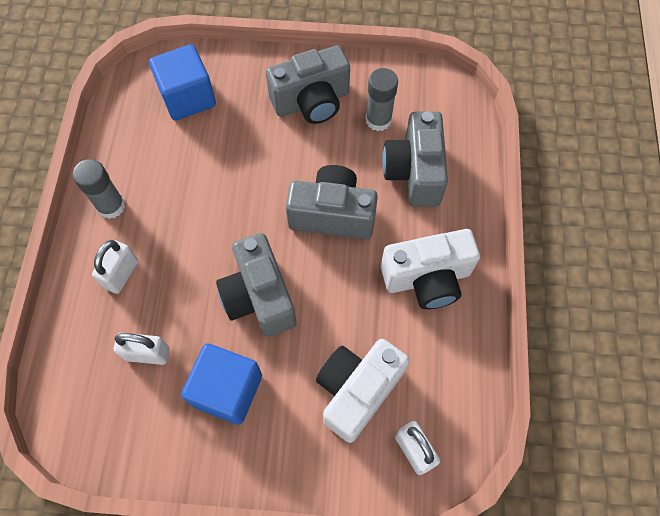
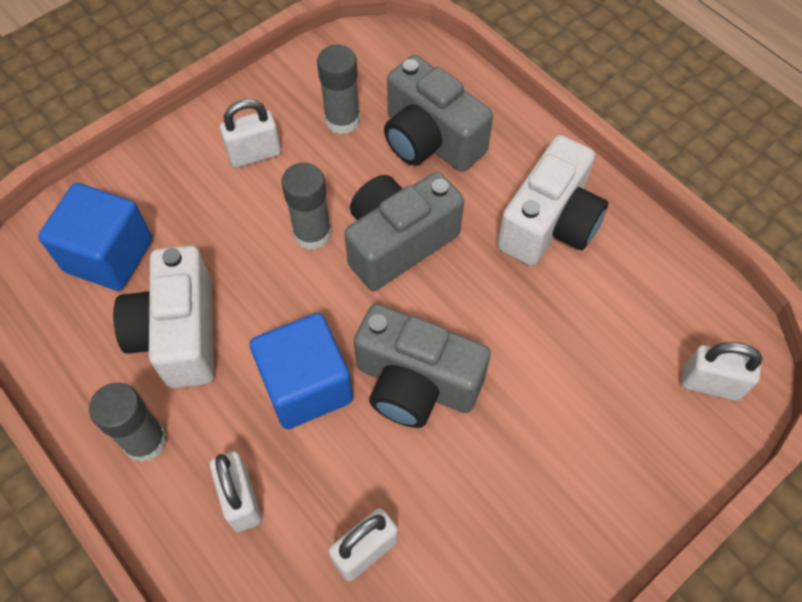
camera: 45 degrees left, 5 degrees down
blue cube [181,343,262,425] -> blue cube moved to [250,313,353,429]
grey camera [266,45,350,124] -> white padlock [220,99,281,168]
white camera [316,339,410,443] -> white camera moved to [113,246,214,388]
none -> grey glue stick [281,163,331,250]

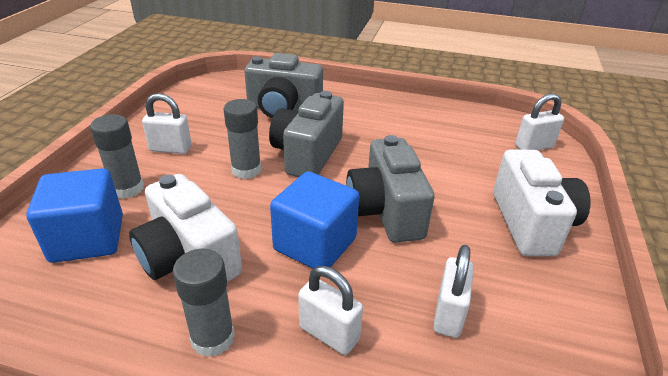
camera: 35 degrees left, 25 degrees down
white padlock [220,99,281,168] -> white padlock turned 60 degrees clockwise [142,93,192,154]
grey glue stick [317,45,360,134] -> grey glue stick moved to [90,114,144,199]
grey camera [354,304,491,428] -> grey camera turned 90 degrees clockwise [346,135,435,243]
white camera [497,135,608,266] -> white camera moved to [493,149,590,256]

